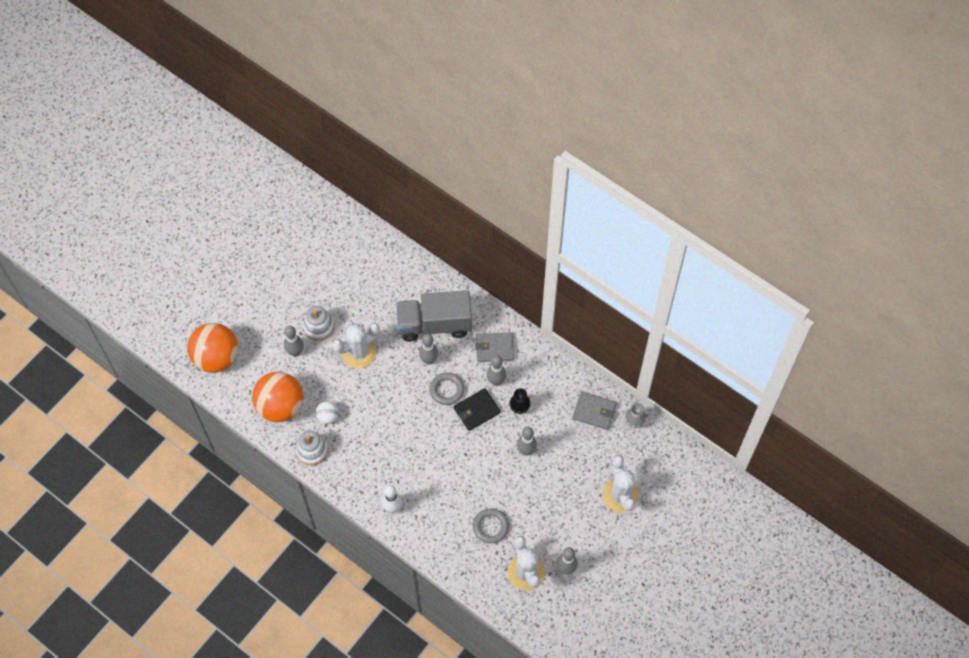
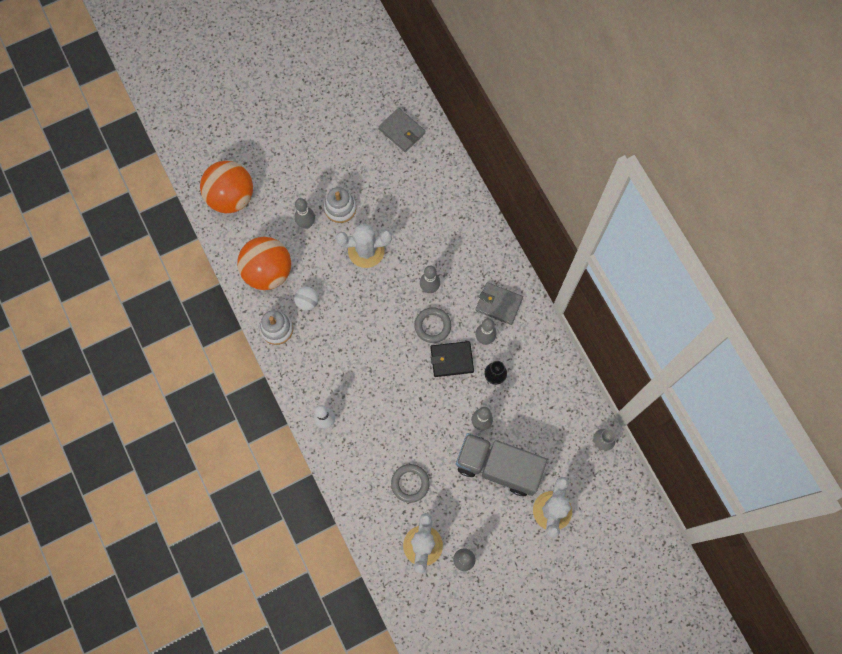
camera: 25 degrees right, 10 degrees up
grey truck [396,290,472,342] -> grey truck moved to [456,433,547,496]
grey wallet [572,392,617,430] -> grey wallet moved to [379,108,425,152]

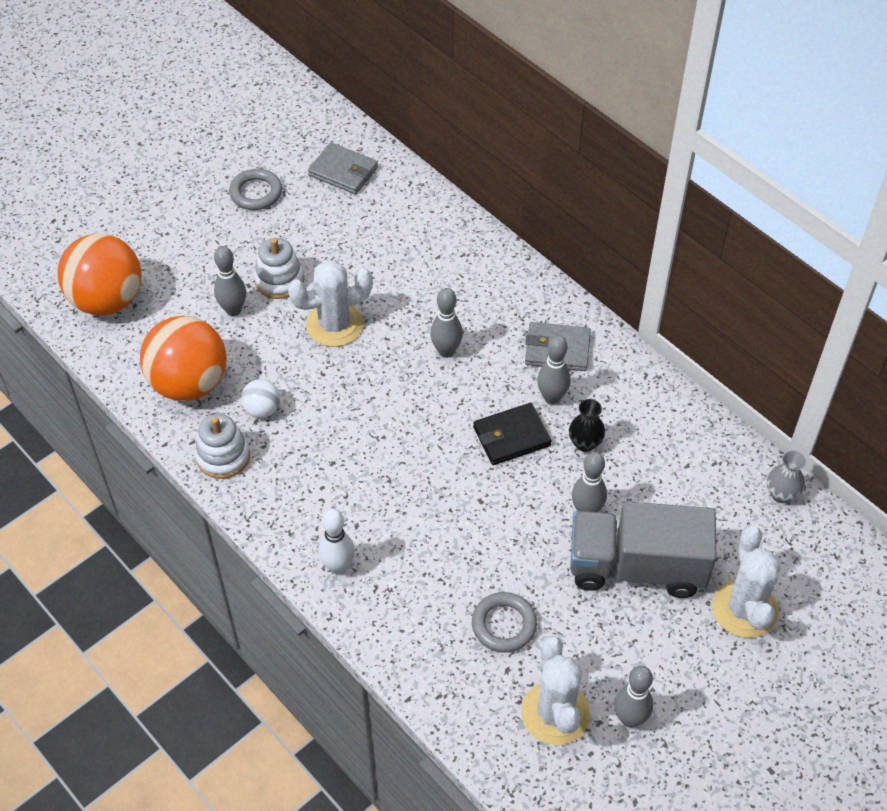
camera: 15 degrees left, 20 degrees down
grey ring [414,307,451,343] -> grey ring moved to [229,169,282,210]

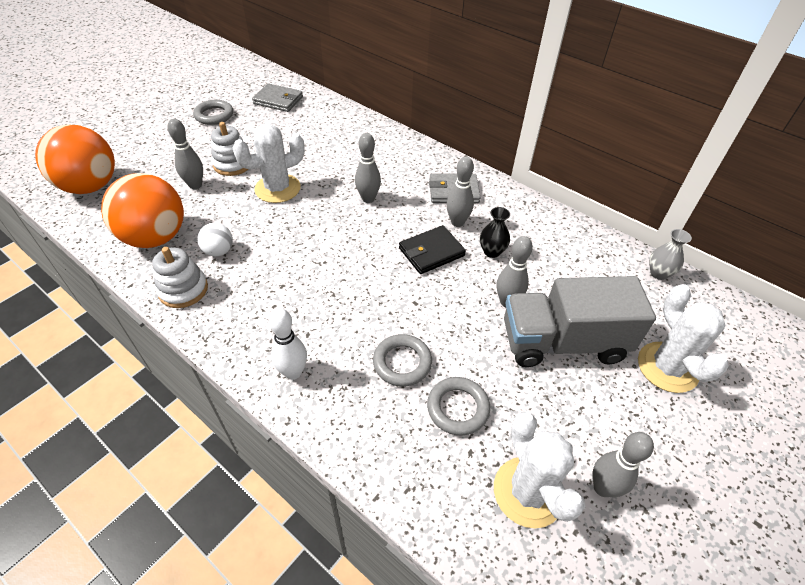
camera: 10 degrees left, 5 degrees down
none -> grey ring [373,334,432,387]

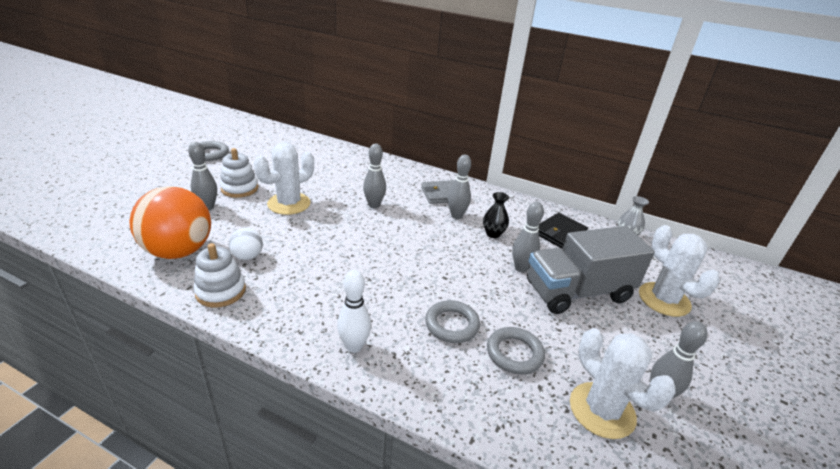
camera: 15 degrees left, 15 degrees down
orange ball [35,124,115,194] -> none
grey wallet [252,83,303,112] -> none
black wallet [399,225,466,274] -> black wallet moved to [538,213,588,249]

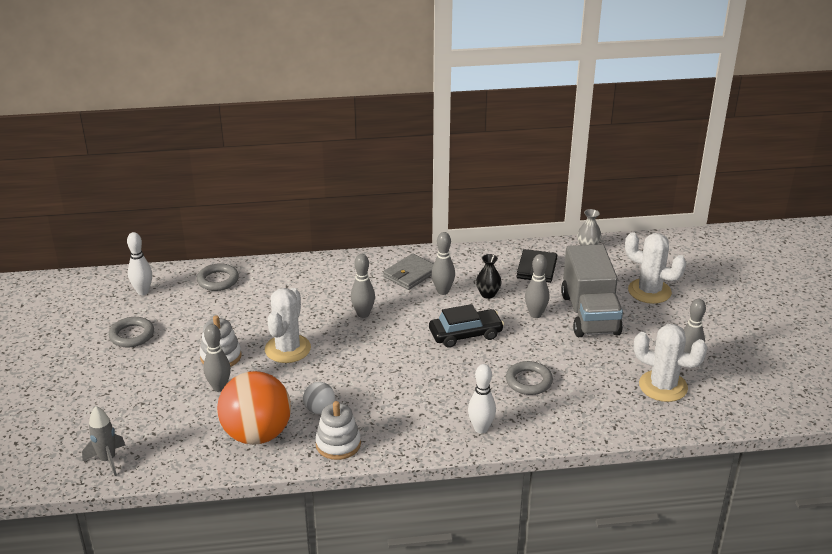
camera: 30 degrees left, 0 degrees up
grey ring [487,327,545,375] -> grey ring moved to [197,263,239,291]
grey truck [527,226,655,314] -> grey truck turned 45 degrees counterclockwise [561,244,623,337]
none -> grey rocket [82,406,126,476]
none -> white bowling pin [127,232,152,295]
none -> black car [429,304,504,348]

